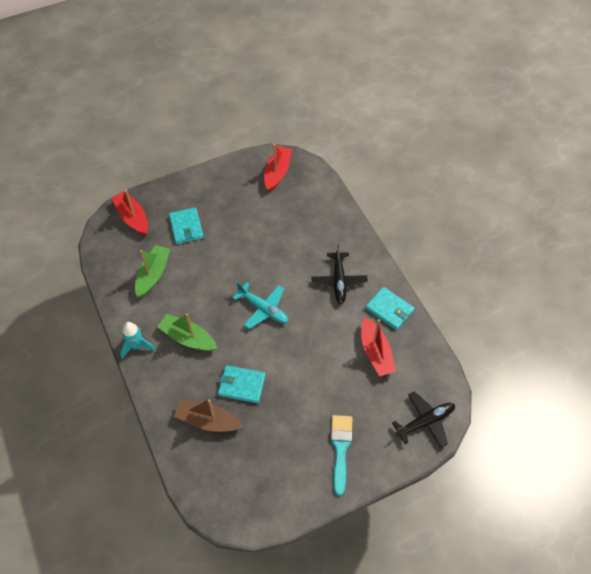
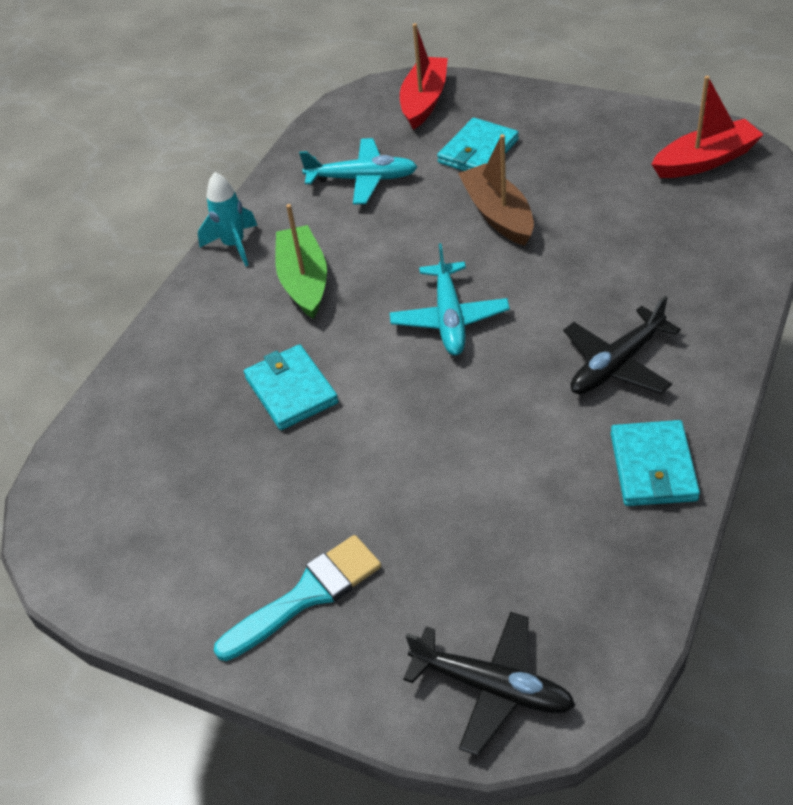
camera: 55 degrees right, 10 degrees down
green boat [135,245,170,298] -> turquoise plane [299,138,417,205]
brown boat [174,399,243,432] -> brown boat moved to [458,134,534,246]
red boat [361,317,396,376] -> none

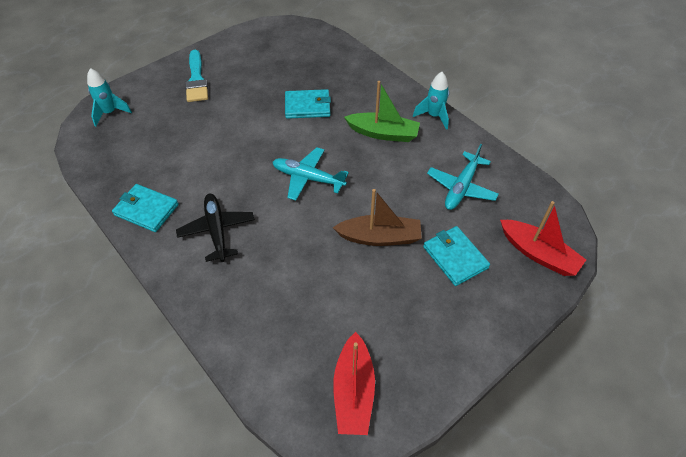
camera: 110 degrees right, 5 degrees up
black plane [403,612,576,756] -> turquoise rocket [87,68,132,127]

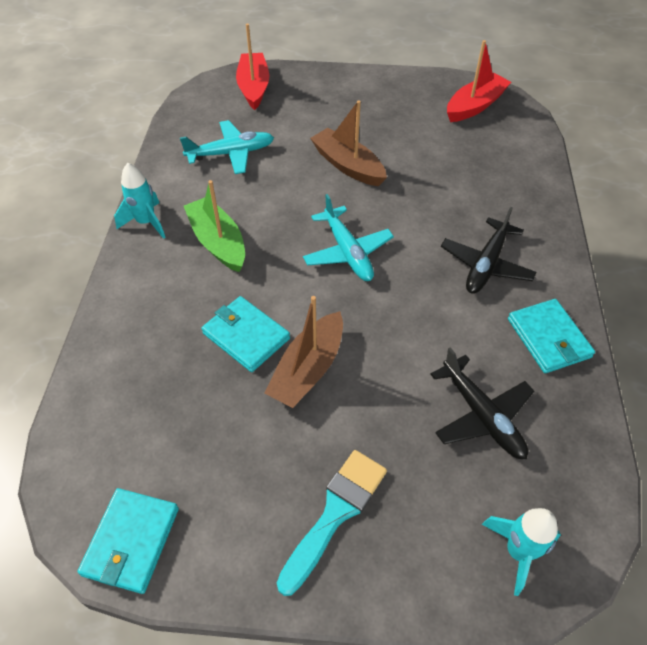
camera: 135 degrees left, 0 degrees up
turquoise wallet [423,226,490,286] -> turquoise wallet moved to [77,488,179,594]
none -> brown boat [264,296,343,408]
none -> black plane [430,348,534,459]

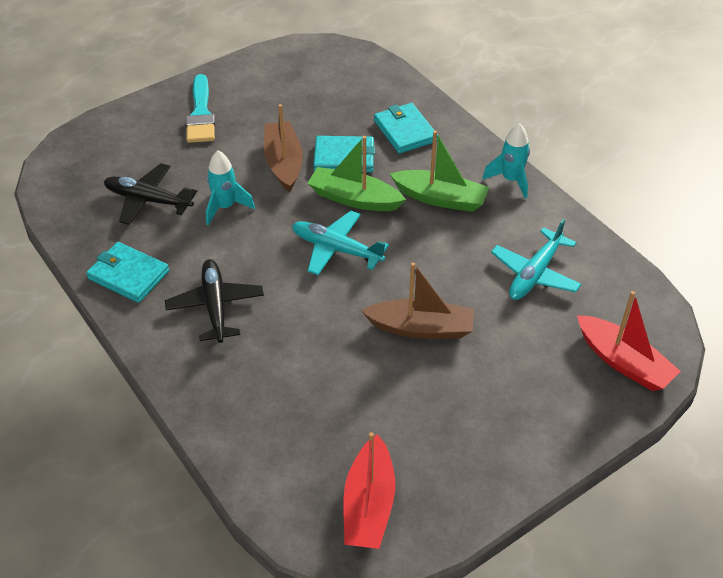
camera: 140 degrees right, 5 degrees down
turquoise wallet [77,488,179,594] -> turquoise wallet moved to [374,103,438,154]
turquoise rocket [482,508,561,596] -> turquoise rocket moved to [206,150,255,225]
none -> green boat [307,136,406,211]

